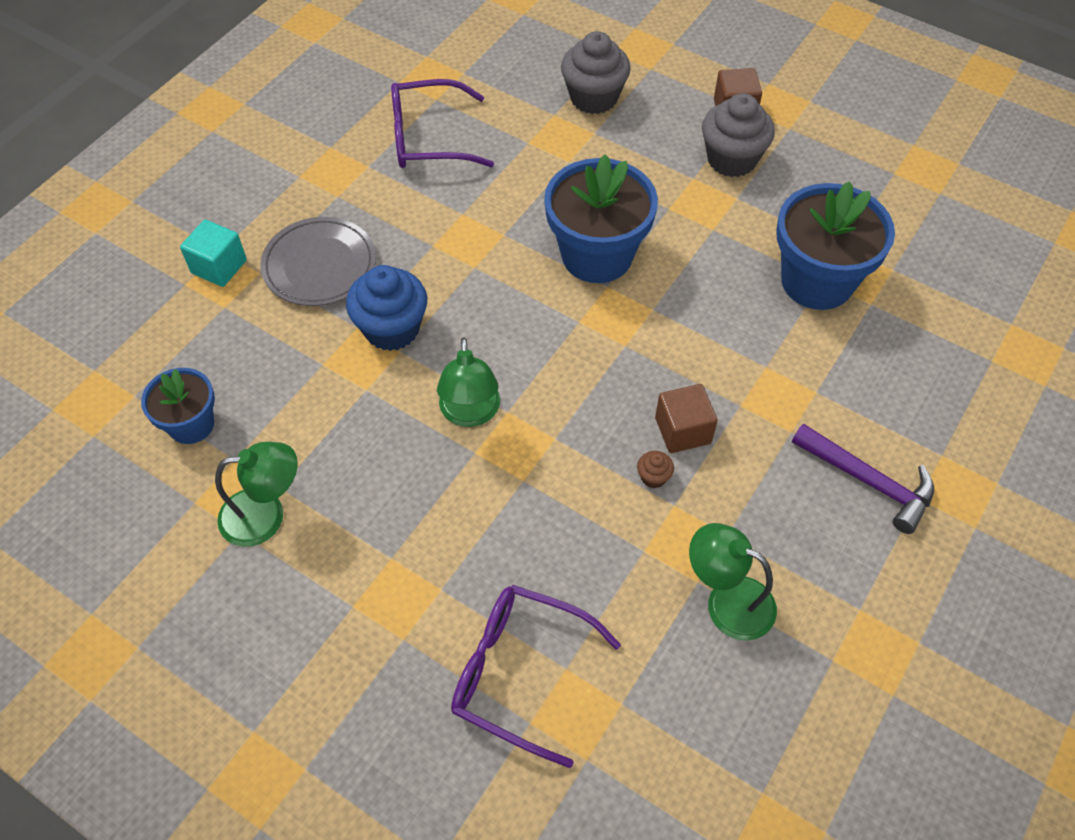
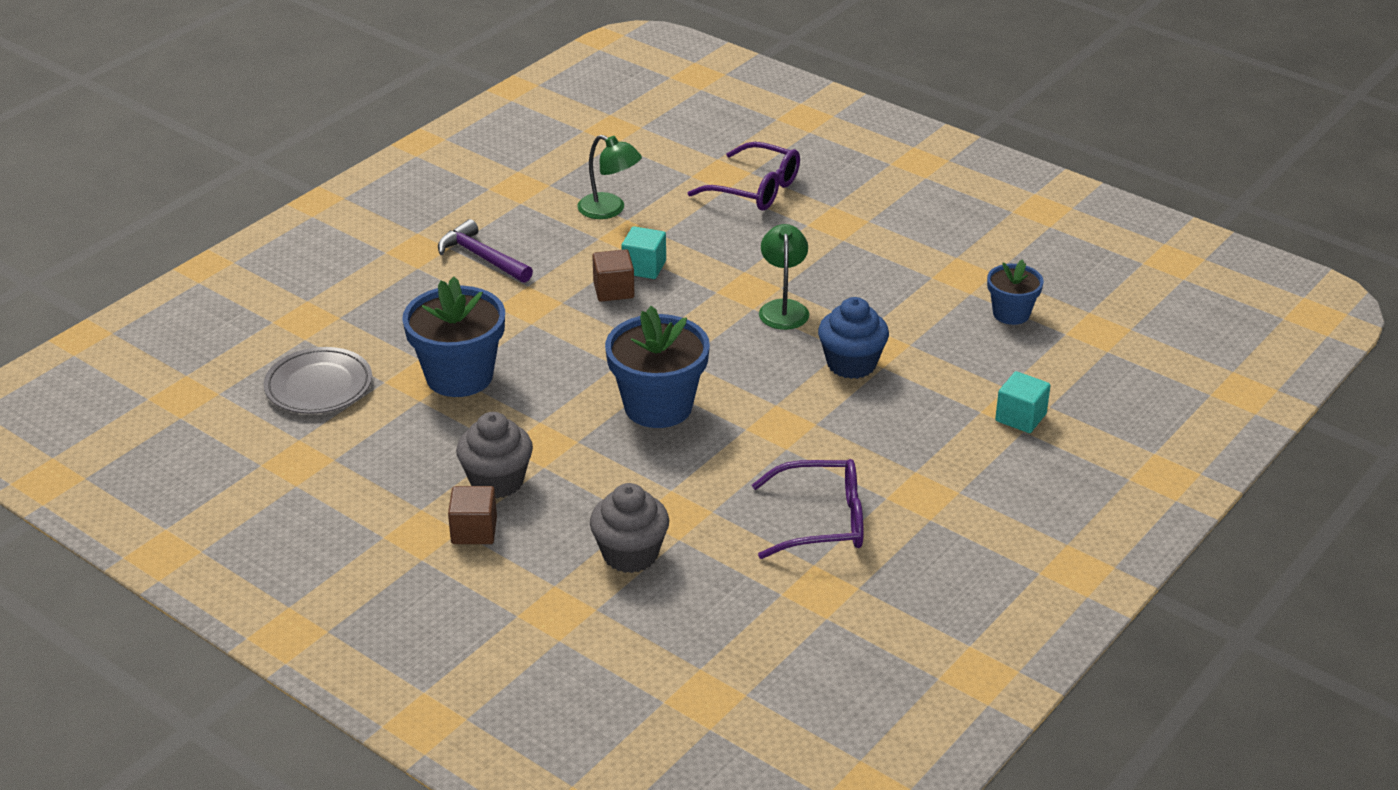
camera: 175 degrees left, 20 degrees down
green lamp [215,442,298,547] -> none
grey plate [261,217,376,306] -> grey plate moved to [264,347,372,414]
brown cupcake [637,451,674,488] -> turquoise cube [621,226,666,279]

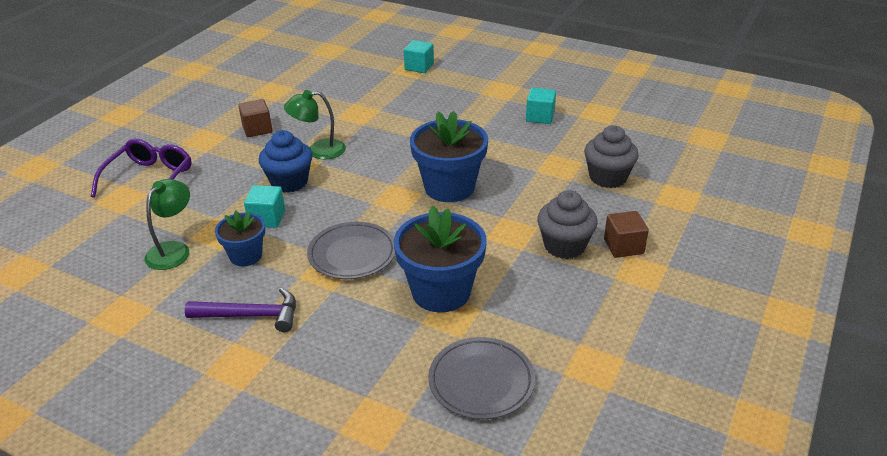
camera: 100 degrees left, 0 degrees up
purple hammer [438,219,533,283] -> purple hammer turned 120 degrees counterclockwise [185,288,296,332]
brown cube [592,249,635,302] -> brown cube moved to [238,99,272,137]
purple glasses [752,459,864,559] -> turquoise cube [526,88,556,124]
blue cupcake [818,297,889,379] -> blue cupcake moved to [259,130,312,193]
blue flower pot [987,260,1044,325] -> blue flower pot moved to [215,211,265,266]
none -> grey plate [307,222,395,279]

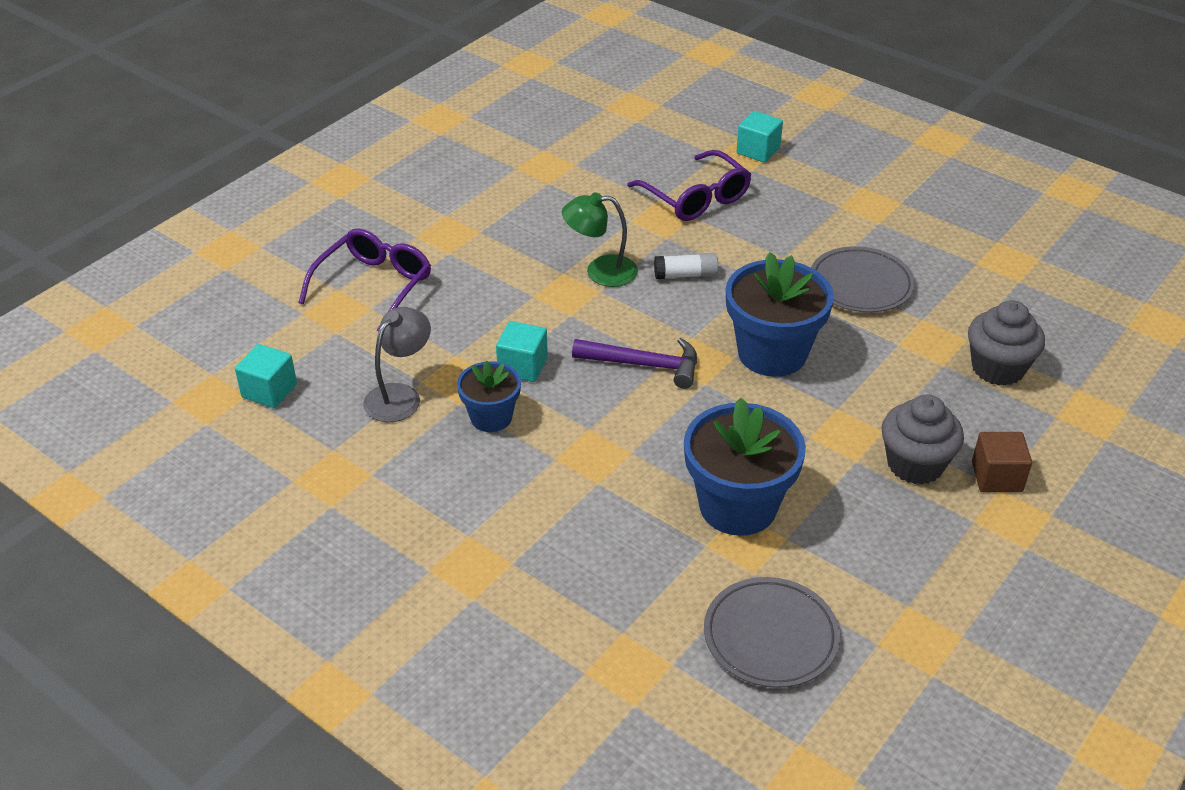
camera: 10 degrees right, 5 degrees up
green lamp [145,179,190,270] -> grey lamp [363,307,431,422]
purple hammer [185,288,296,332] -> purple hammer moved to [572,338,697,389]
brown cube [238,99,272,137] -> none
blue cupcake [259,130,312,193] -> none
grey plate [307,222,395,279] -> grey plate moved to [811,246,915,313]
turquoise cube [526,88,556,124] -> turquoise cube moved to [235,344,297,408]
none -> purple glasses [627,150,752,221]
none -> white glue stick [654,253,718,279]

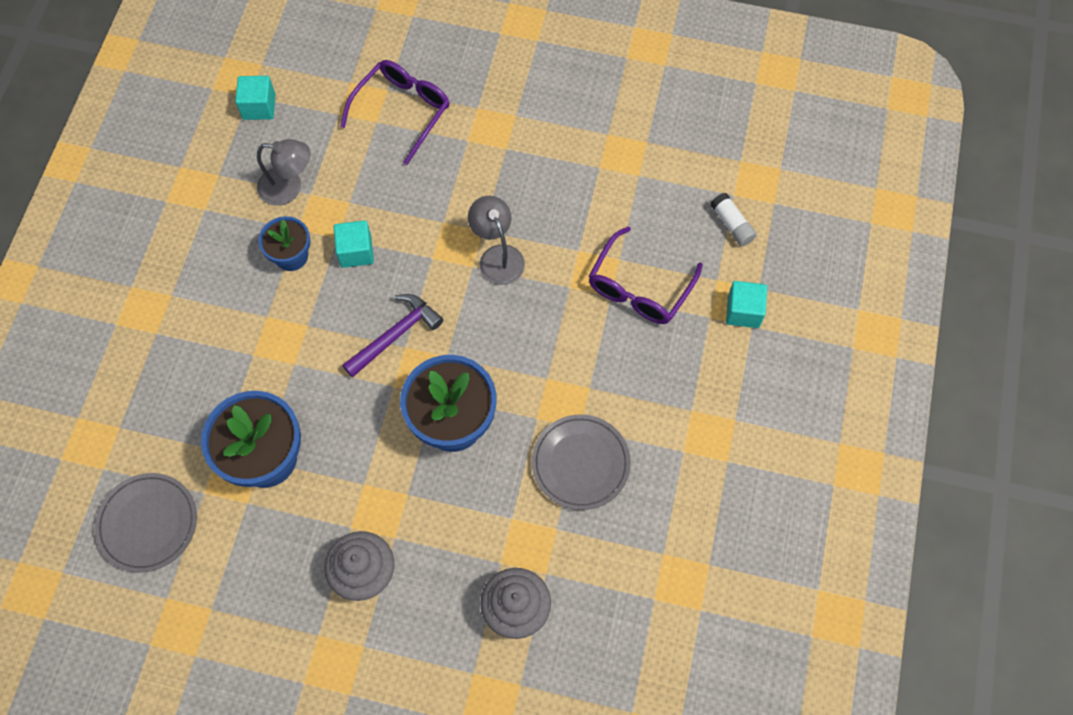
camera: 65 degrees right, 25 degrees up
purple glasses [298,228,431,332] -> purple glasses turned 60 degrees counterclockwise [340,60,450,165]
green lamp [562,192,638,287] -> grey lamp [468,196,525,285]
purple hammer [572,338,697,389] -> purple hammer turned 120 degrees counterclockwise [342,294,443,378]
white glue stick [654,253,718,279] -> white glue stick moved to [710,193,757,246]
brown cube [972,432,1032,492] -> none

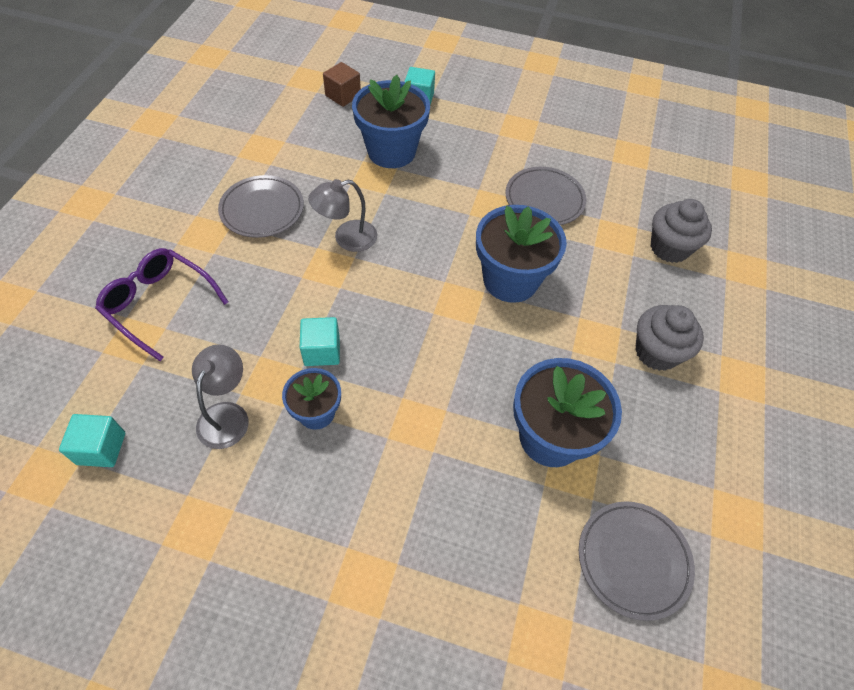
camera: 90 degrees left, 10 degrees down
purple hammer [342,294,443,378] -> none
purple glasses [588,226,703,324] -> blue flower pot [352,75,430,168]
white glue stick [710,193,757,246] -> brown cube [323,62,361,107]
none -> grey plate [218,175,304,238]

